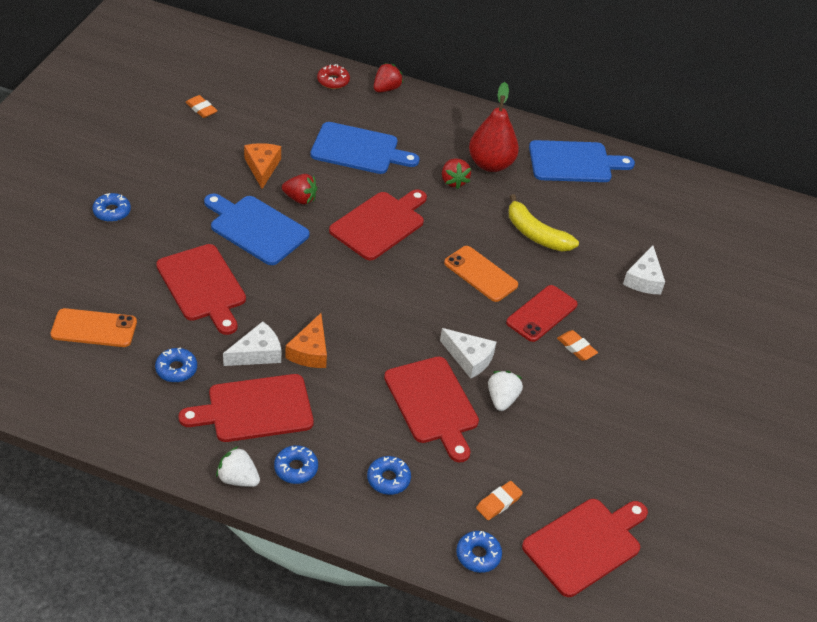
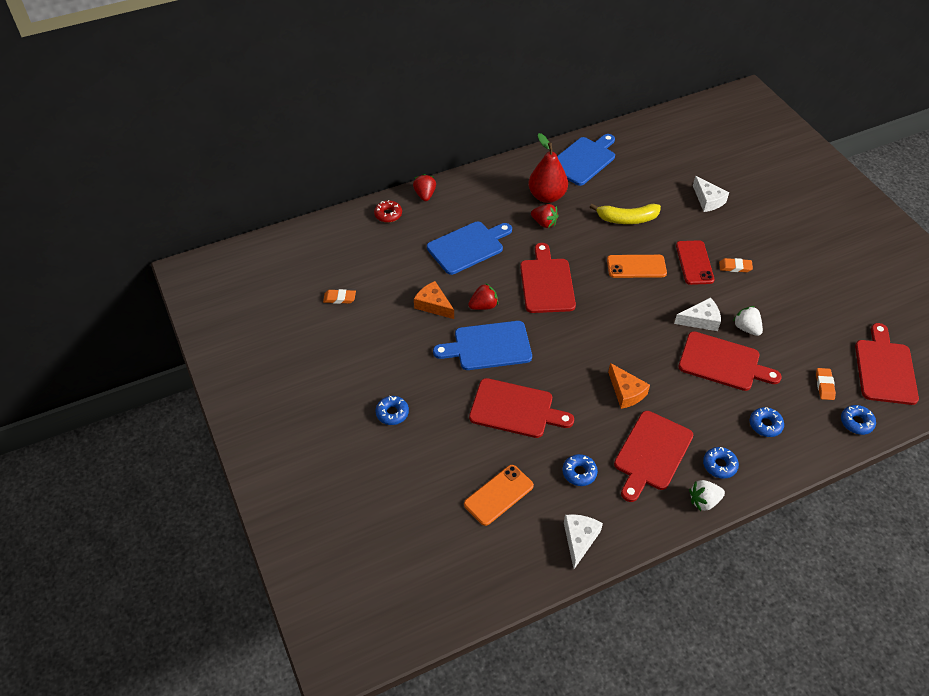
camera: 40 degrees left, 5 degrees up
white cheese [223,321,281,366] -> white cheese moved to [564,514,603,569]

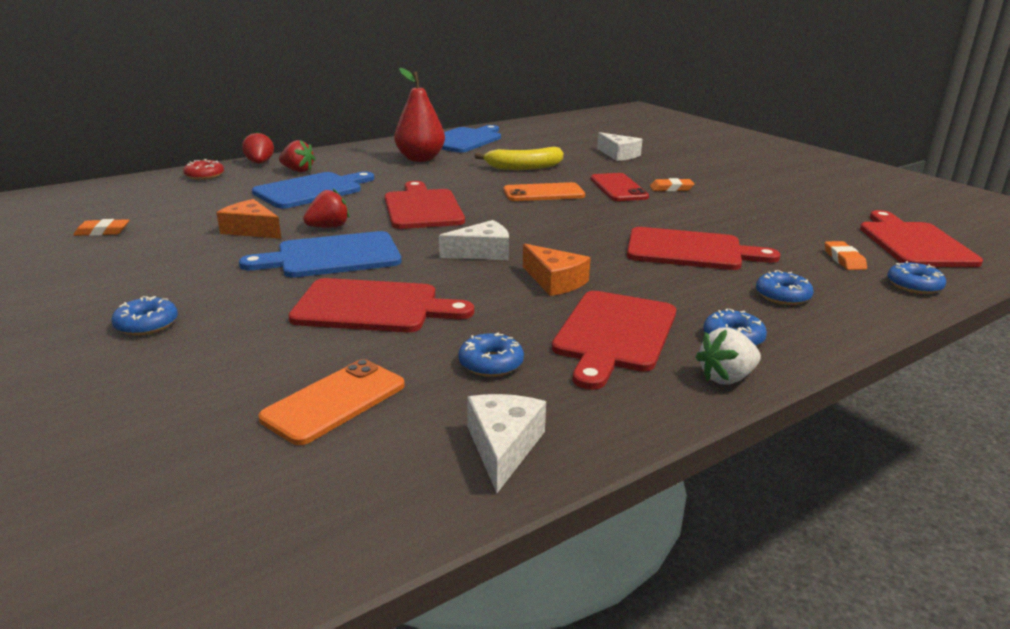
camera: 10 degrees left, 25 degrees down
red strawberry [531,204,558,228] -> red strawberry moved to [279,140,316,172]
white cheese [674,297,721,331] -> white cheese moved to [439,220,509,260]
white strawberry [733,306,763,336] -> none

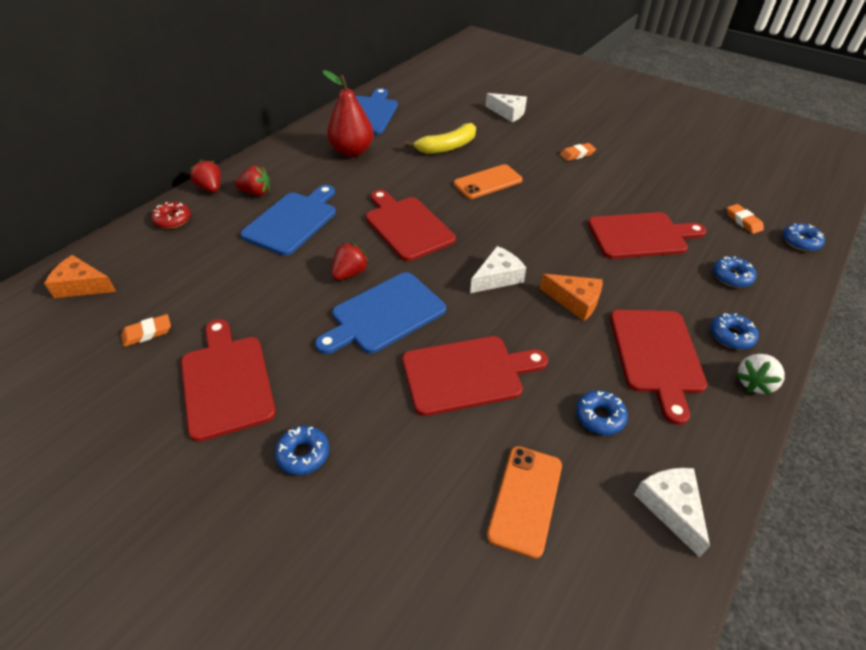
camera: 20 degrees left, 20 degrees up
orange cheese [217,199,281,239] -> orange cheese moved to [44,255,116,298]
red phone [590,173,649,201] -> none
red cutting board [860,210,983,267] -> red cutting board moved to [181,319,276,442]

